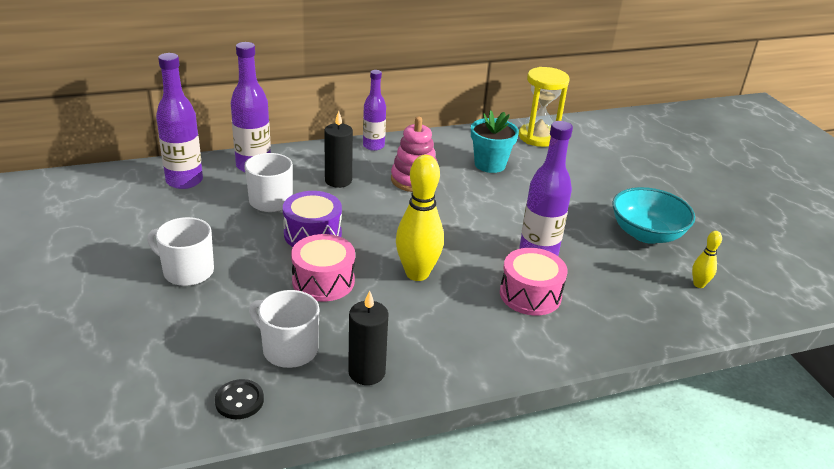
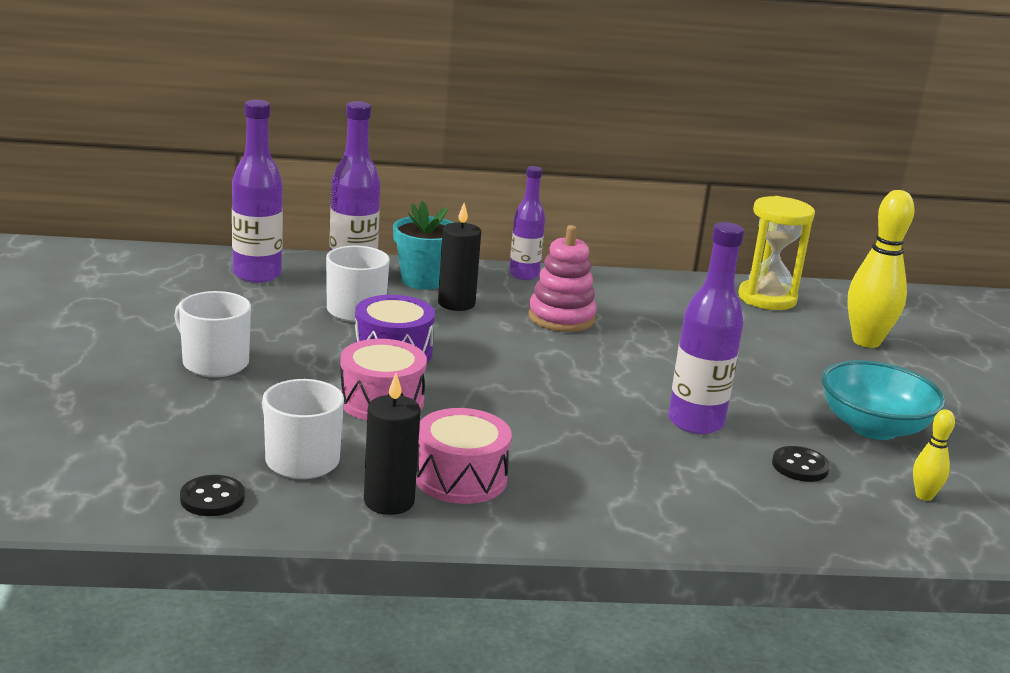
camera: 15 degrees right, 10 degrees down
yellow bowling pin [396,155,444,281] -> yellow bowling pin moved to [847,190,915,348]
turquoise flower pot [471,110,519,173] -> turquoise flower pot moved to [393,201,454,290]
pink drum [500,248,568,315] -> pink drum moved to [416,408,512,504]
none -> black button [772,446,830,482]

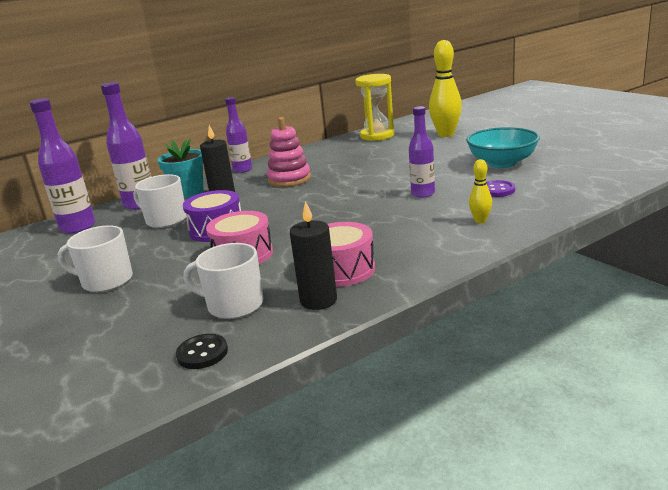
camera: 25 degrees left, 0 degrees up
purple bottle [668,222,744,434] -> purple bottle [409,106,435,198], size x0.66
black button [772,446,830,482] -> purple button [487,180,515,197]
yellow bowling pin [913,409,955,501] -> yellow bowling pin moved to [469,159,492,223]

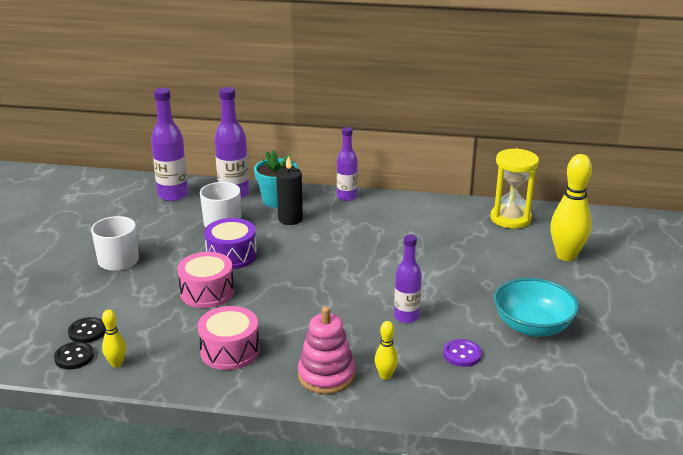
camera: 40 degrees right, 5 degrees up
white mug [184,243,263,319] -> none
pink stacking toy [267,117,311,187] -> pink stacking toy moved to [298,306,355,394]
black candle [290,201,337,310] -> none
none -> black button [68,317,106,343]
none -> yellow bowling pin [102,309,126,368]

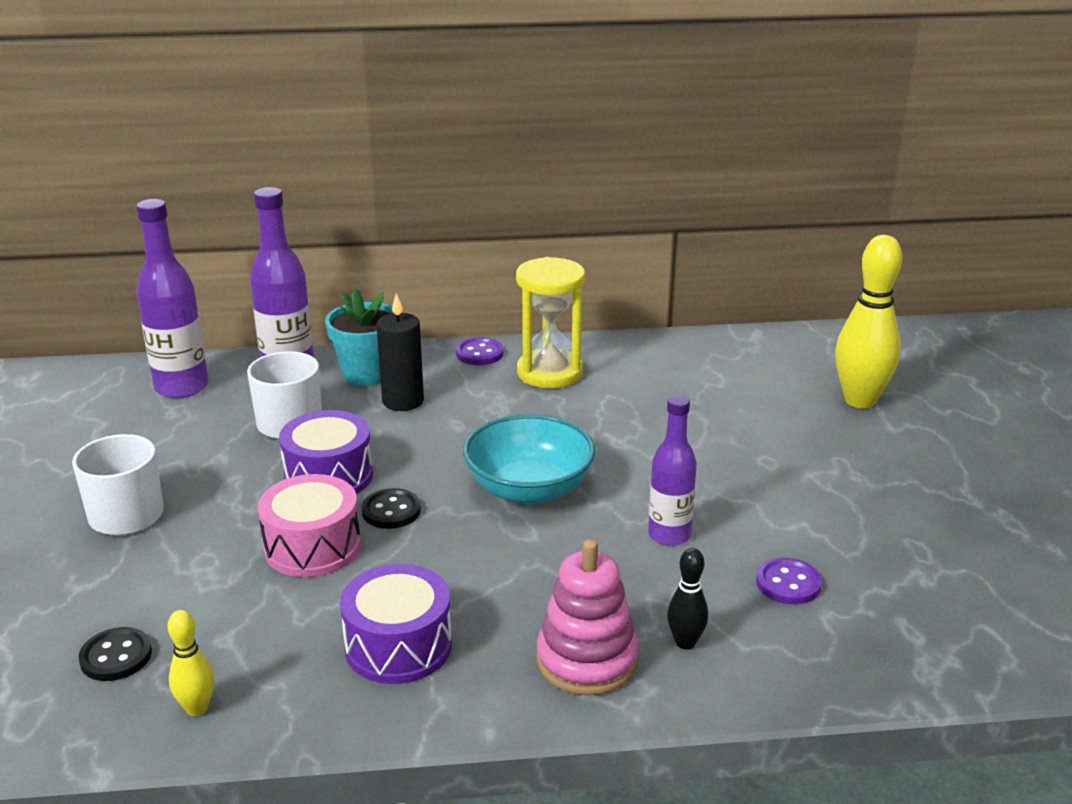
camera: 15 degrees left, 0 degrees up
black button [54,342,94,370] -> black button moved to [362,488,421,529]
pink drum [198,306,260,370] -> purple drum [340,564,452,684]
purple bottle [337,127,358,201] -> purple button [456,337,503,365]
yellow bowling pin [375,321,398,380] -> black bowling pin [667,548,708,650]
yellow hourglass [490,148,539,229] -> yellow hourglass moved to [516,257,585,388]
turquoise bowl [494,278,579,337] -> turquoise bowl moved to [463,414,595,504]

